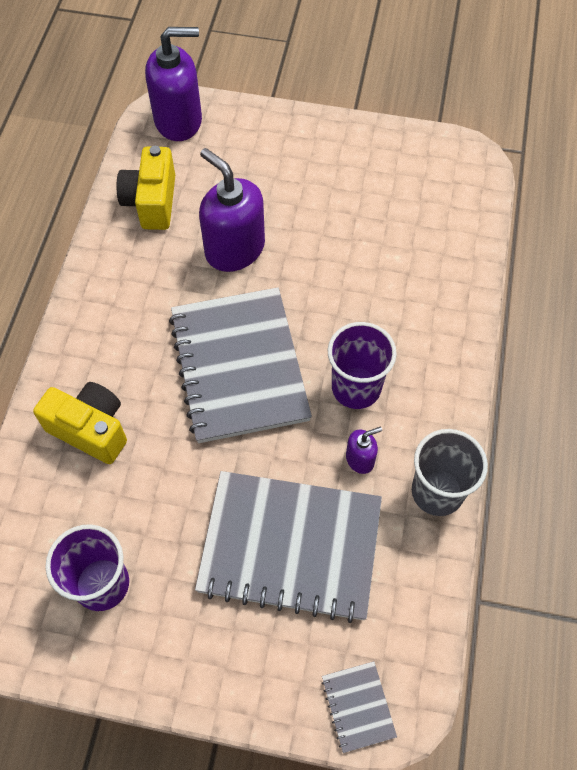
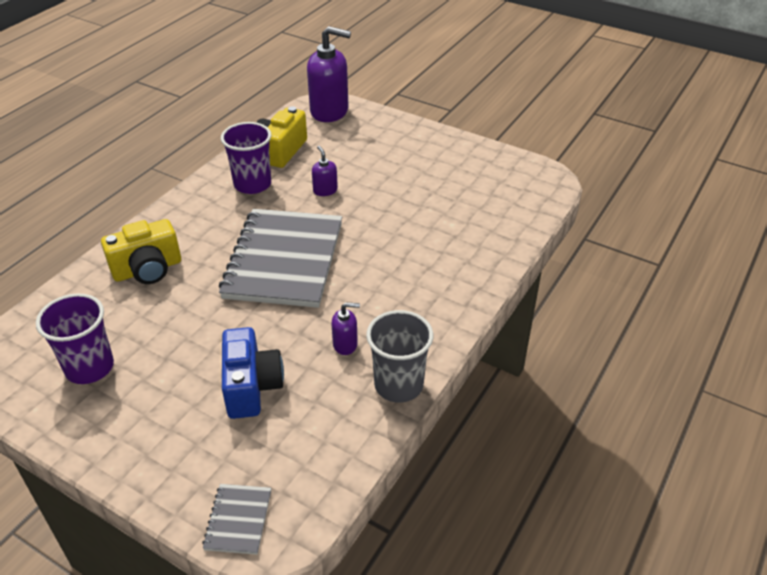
camera: 20 degrees right, 20 degrees down
yellow camera [33,382,127,464] -> yellow camera turned 105 degrees clockwise [101,219,181,284]
grey notebook [195,471,382,623] -> blue camera [222,327,284,419]
purple soap dispenser [199,148,265,272] -> purple soap dispenser [312,146,338,196], size x0.46
purple cup [328,322,397,409] -> purple cup moved to [221,122,271,194]

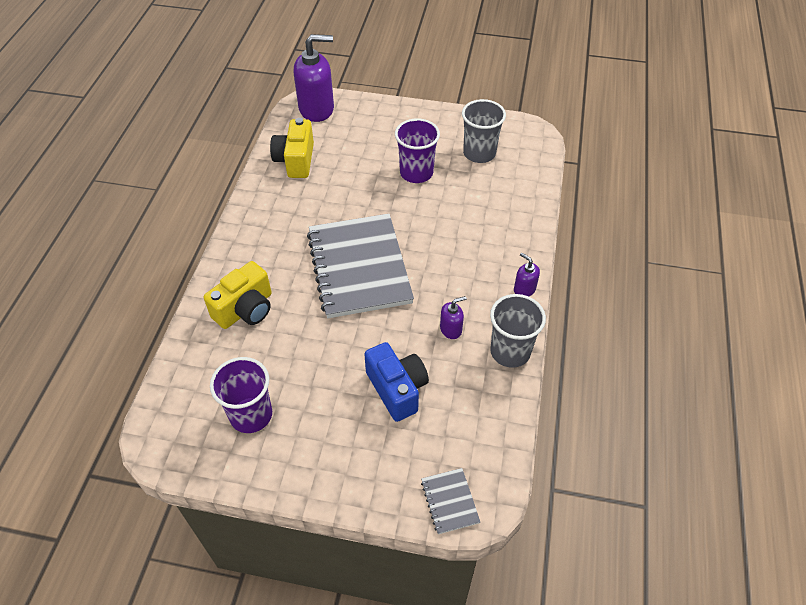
camera: 20 degrees left, 10 degrees up
purple cup [221,122,271,194] -> purple cup moved to [395,118,440,183]
purple soap dispenser [312,146,338,196] -> purple soap dispenser moved to [514,253,540,296]
none -> grey cup [462,99,506,163]

